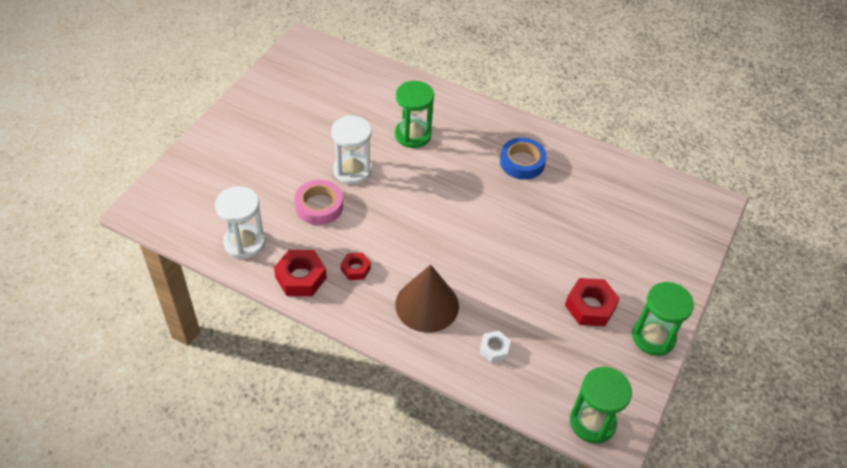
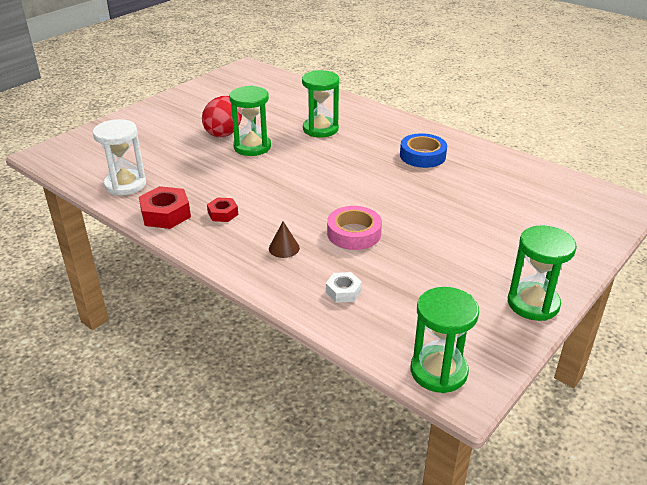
camera: 15 degrees right, 15 degrees down
pink tape [295,180,343,225] -> pink tape moved to [327,206,382,250]
white hourglass [331,115,372,185] -> green hourglass [229,86,271,156]
brown cone [395,265,459,333] -> brown cone [269,221,300,258], size x0.45
red nut [565,278,620,326] -> none
none -> red egg [202,96,242,137]

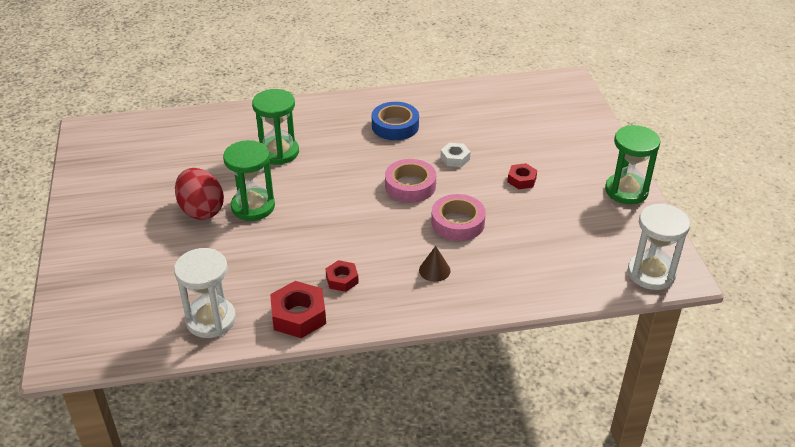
camera: 50 degrees left, 5 degrees up
white nut [326,272,362,302] -> white nut moved to [441,143,470,167]
green hourglass [411,287,479,393] -> white hourglass [628,203,690,290]
none -> pink tape [385,159,436,203]
none -> red nut [507,163,537,189]

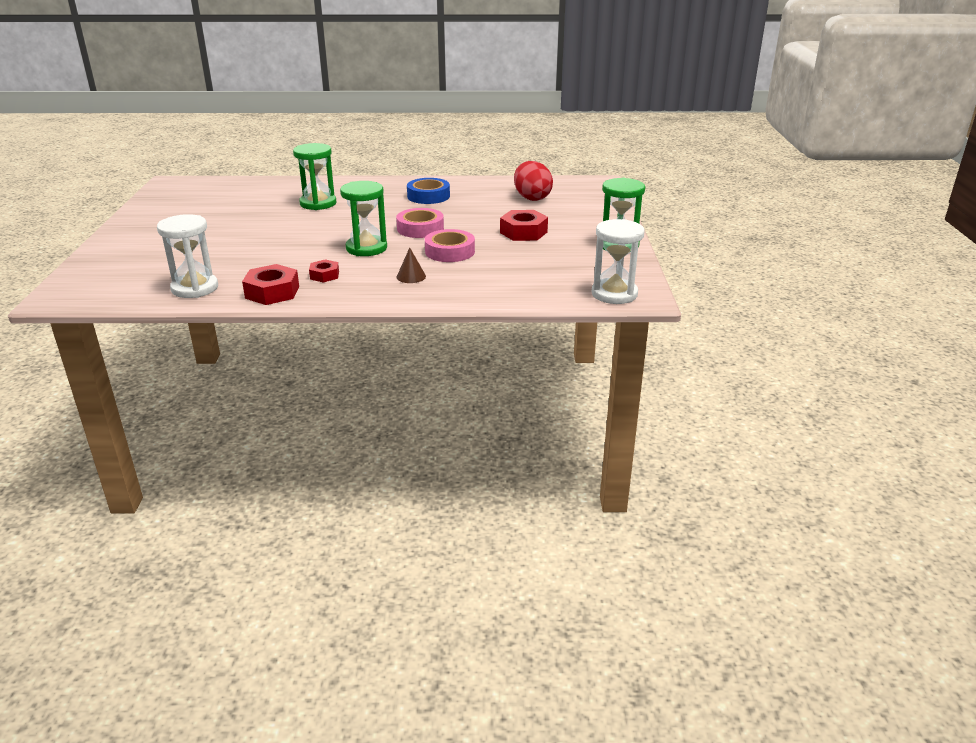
camera: 10 degrees right, 10 degrees down
red egg [175,168,224,220] -> red egg moved to [514,161,553,201]
green hourglass [223,140,275,221] -> green hourglass moved to [340,181,387,256]
white nut [441,143,470,167] -> none
red nut [507,163,537,189] -> red nut [500,210,548,241], size x1.68

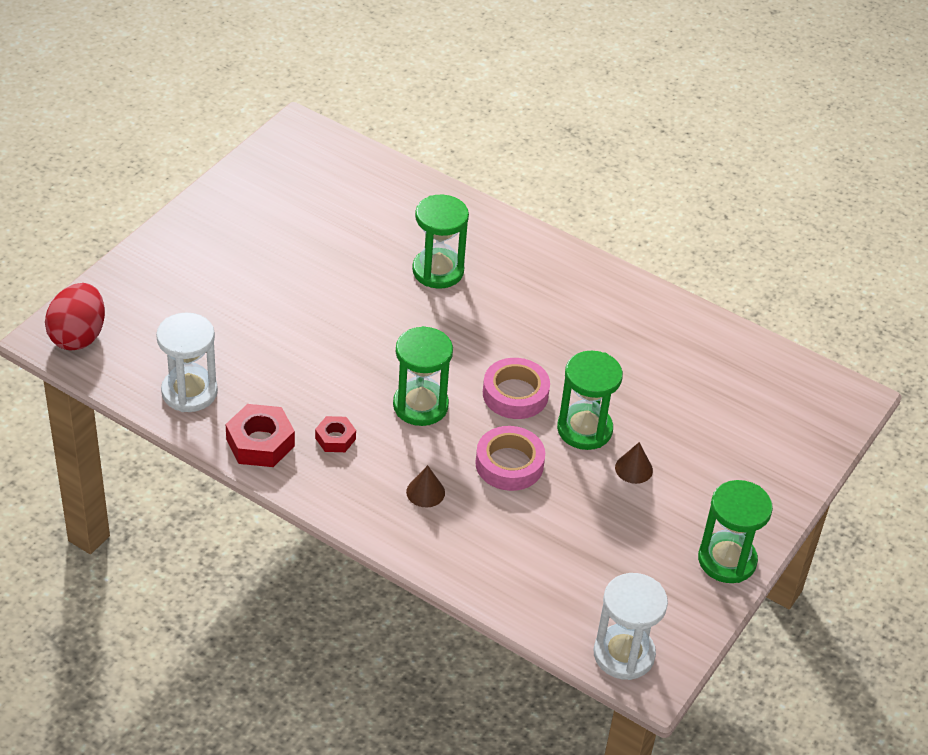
camera: 30 degrees right, 15 degrees up
blue tape [407,178,450,204] -> none
red nut [500,210,548,241] -> brown cone [615,442,653,484]
red egg [514,161,553,201] -> red egg moved to [45,283,105,350]
none -> green hourglass [557,351,623,450]

